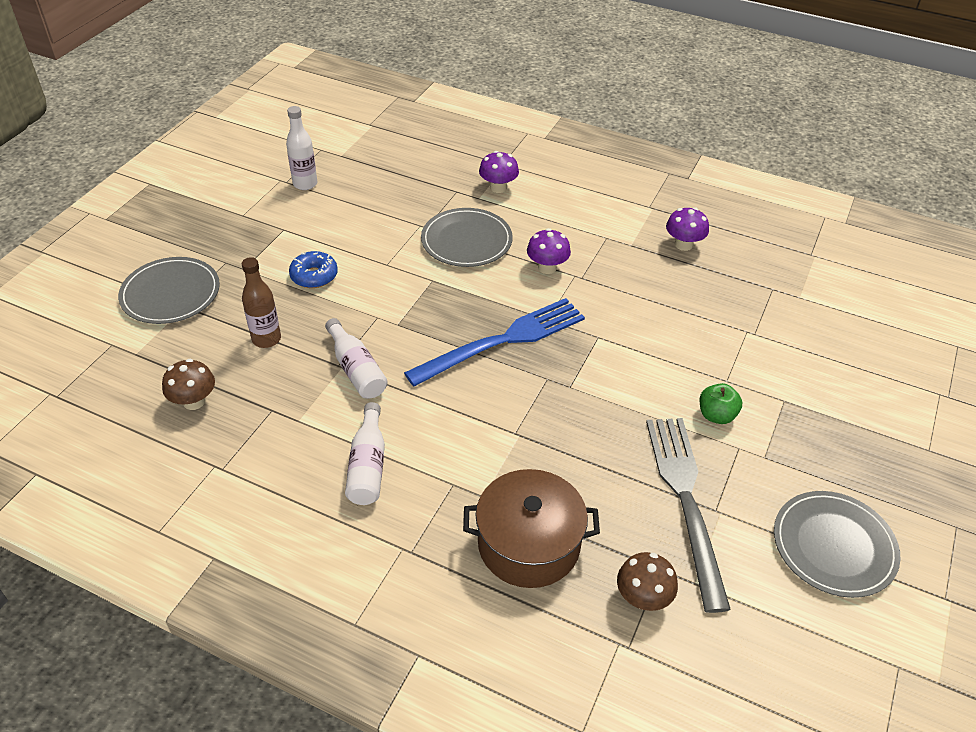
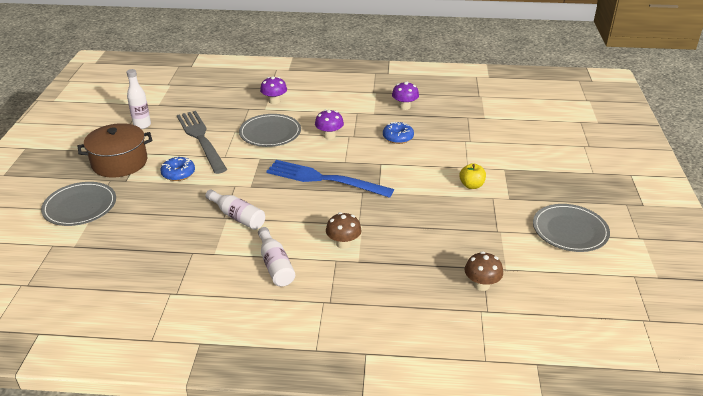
camera: 20 degrees left, 10 degrees down
brown mushroom [162,359,215,410] -> brown mushroom moved to [326,212,362,249]
brown bottle [242,257,281,348] -> none
blue fork [404,298,585,387] -> blue fork turned 105 degrees counterclockwise [266,160,394,198]
brown pot [463,469,600,588] -> brown pot moved to [78,123,152,178]
grey fork [646,418,731,613] -> grey fork moved to [177,111,227,174]
green apple [700,383,742,424] -> yellow apple [459,163,486,189]
none -> blue donut [383,122,414,144]

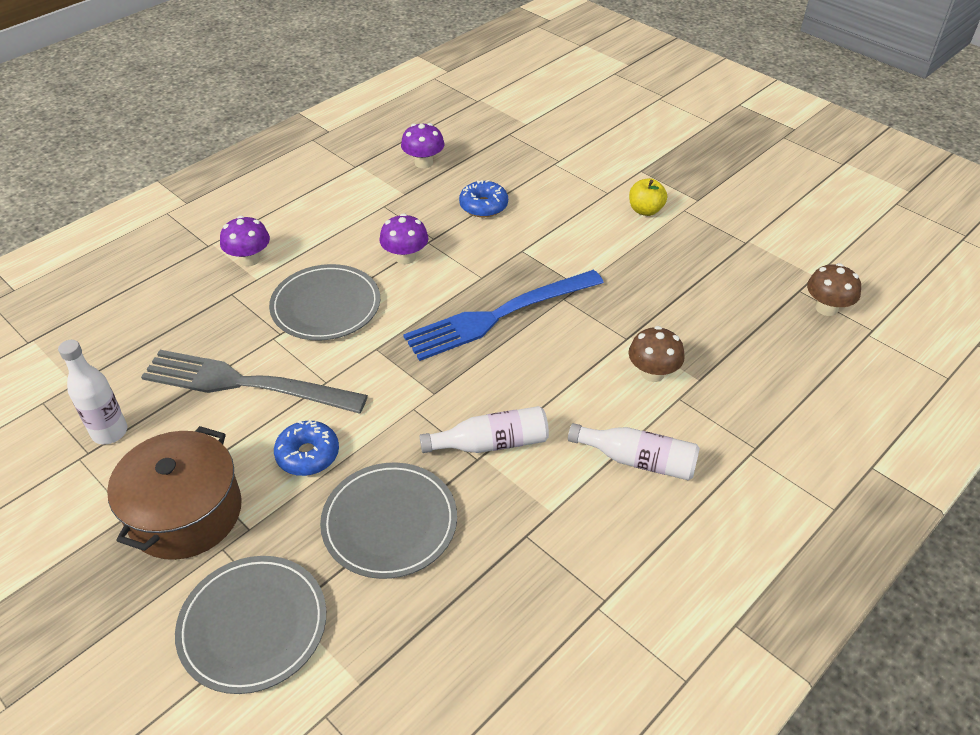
camera: 50 degrees left, 10 degrees up
grey plate [533,204,610,252] -> grey plate moved to [320,462,457,579]

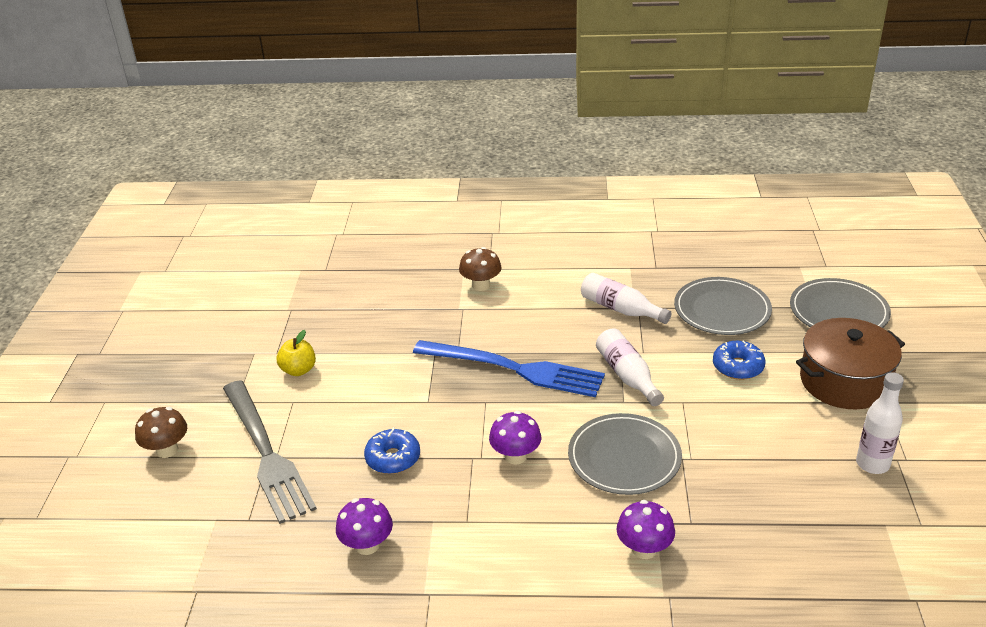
camera: 130 degrees left, 10 degrees down
grey fork [141,350,368,414] -> grey fork moved to [223,380,317,524]
white bottle [568,423,700,480] -> white bottle moved to [596,328,664,406]
brown mushroom [807,263,861,316] -> brown mushroom moved to [135,407,187,458]

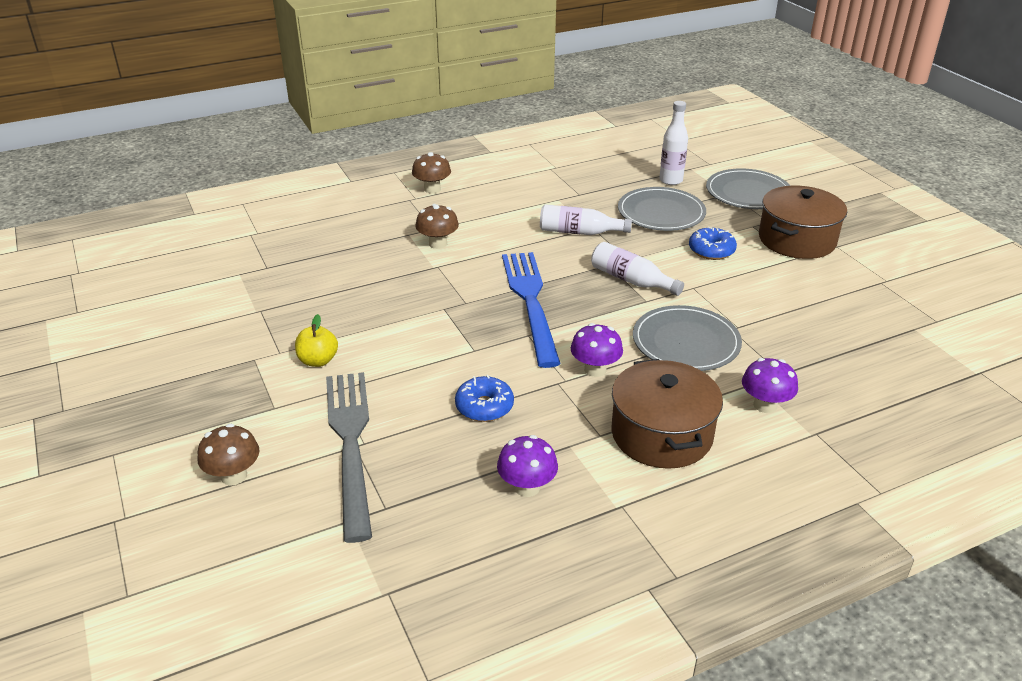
camera: 30 degrees left, 0 degrees up
grey fork [223,380,317,524] -> grey fork turned 135 degrees counterclockwise [326,372,372,543]
blue fork [413,340,605,397] -> blue fork turned 90 degrees counterclockwise [502,252,561,368]
white bottle [856,372,904,474] -> white bottle moved to [659,101,688,185]
none -> brown mushroom [412,152,451,193]
none -> brown pot [611,359,723,469]

